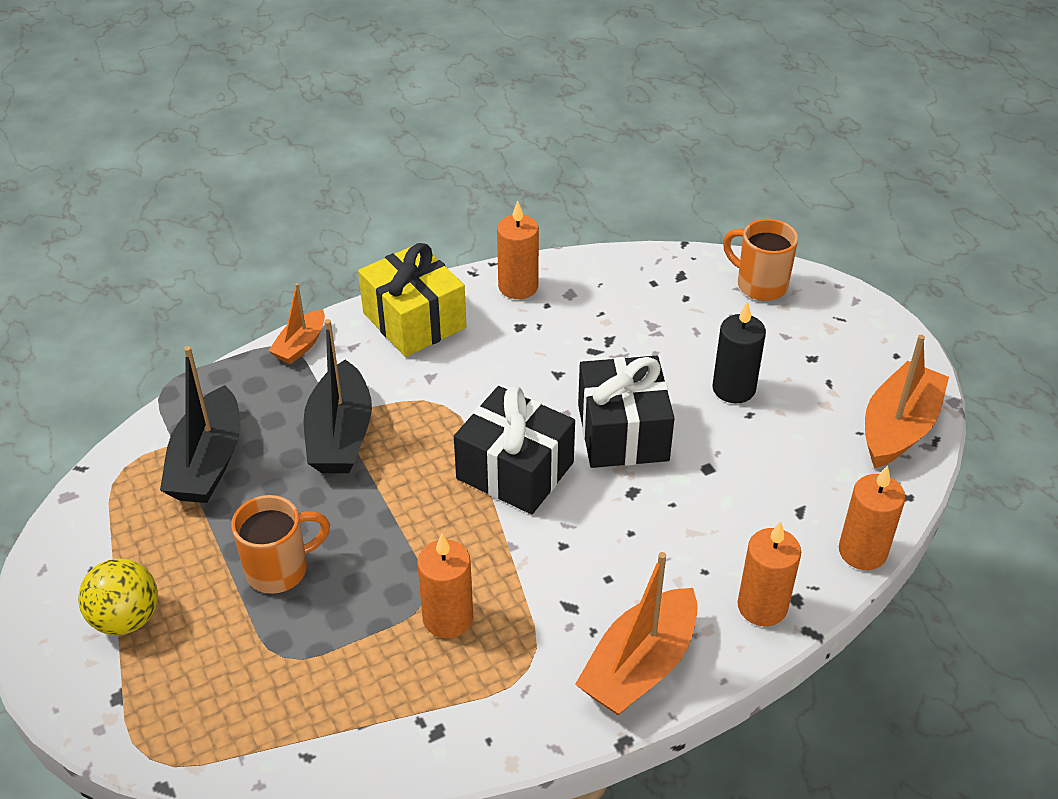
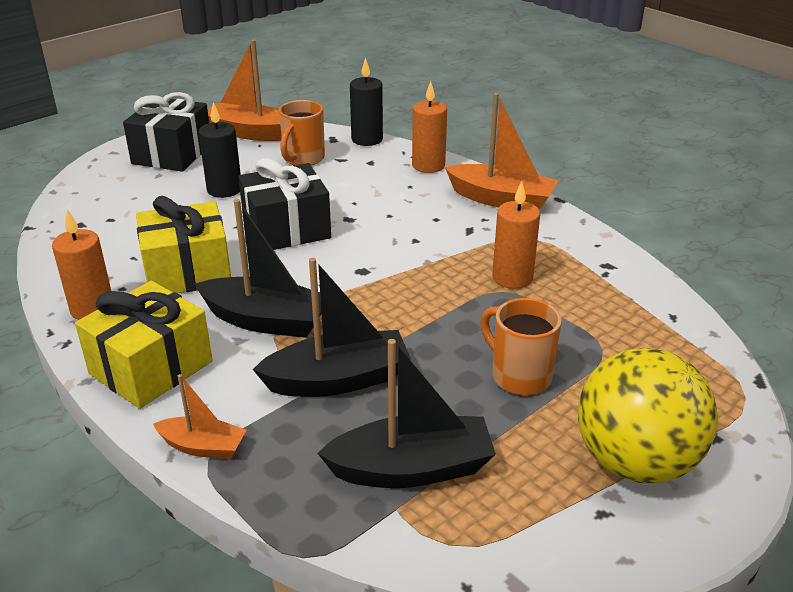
camera: 105 degrees left, 10 degrees down
yellow ball [78,558,158,635] -> yellow ball [578,347,718,483], size x1.65
black gift [454,386,575,514] -> black gift moved to [123,92,209,172]
orange mug [723,219,798,301] -> orange mug moved to [279,100,325,166]
orange candle [839,466,905,570] -> black candle [350,58,383,146]
none -> yellow gift [136,196,231,293]
none -> black boat [195,199,321,338]

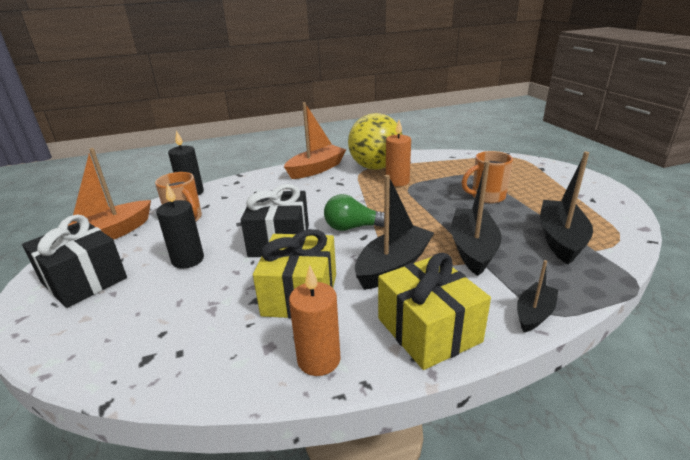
camera: 65 degrees left, 5 degrees down
orange boat [153,374,246,459] -> black boat [517,260,558,332]
orange candle [412,81,447,173] -> none
yellow ball [578,347,718,483] -> yellow ball moved to [348,113,403,170]
none -> green light bulb [324,194,384,231]

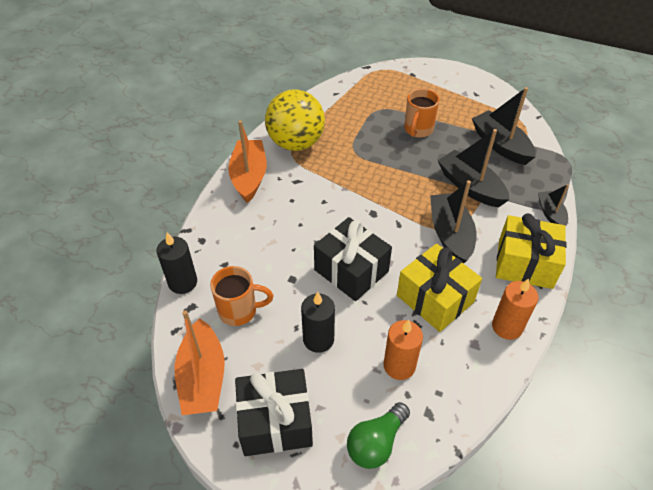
camera: 50 degrees left, 20 degrees up
green light bulb [324,194,384,231] -> green light bulb moved to [347,402,410,469]
orange candle [386,120,411,186] -> orange candle moved to [383,320,423,380]

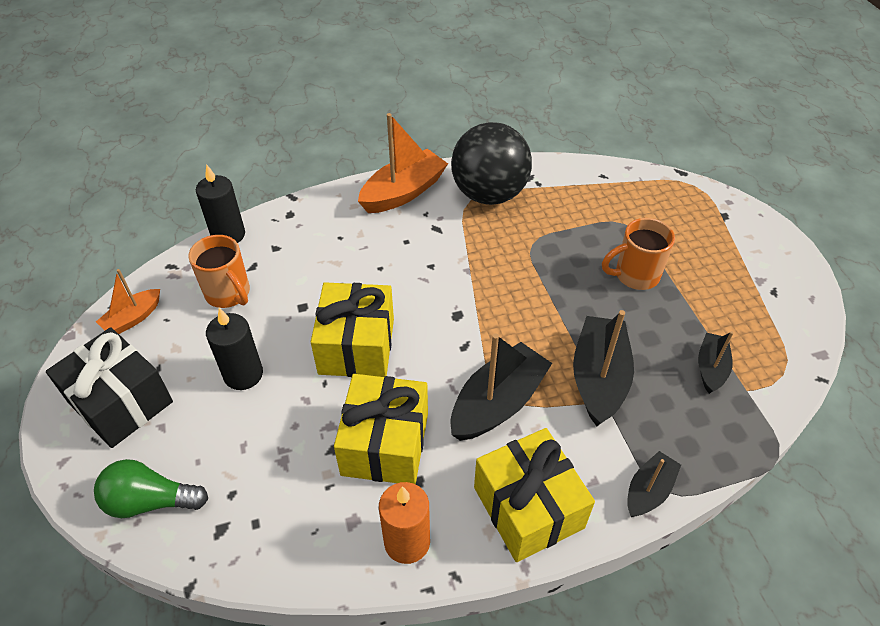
camera: 50 degrees right, 0 degrees up
orange boat [174,310,225,415] -> orange boat [96,269,160,334], size x0.57
yellow ball [265,89,325,151] -> black ball [451,122,532,205]
black gift [314,217,392,301] -> yellow gift [311,283,394,377]
orange candle [383,320,423,380] -> none
black boat [472,87,536,165] -> black boat [698,331,733,394], size x0.57

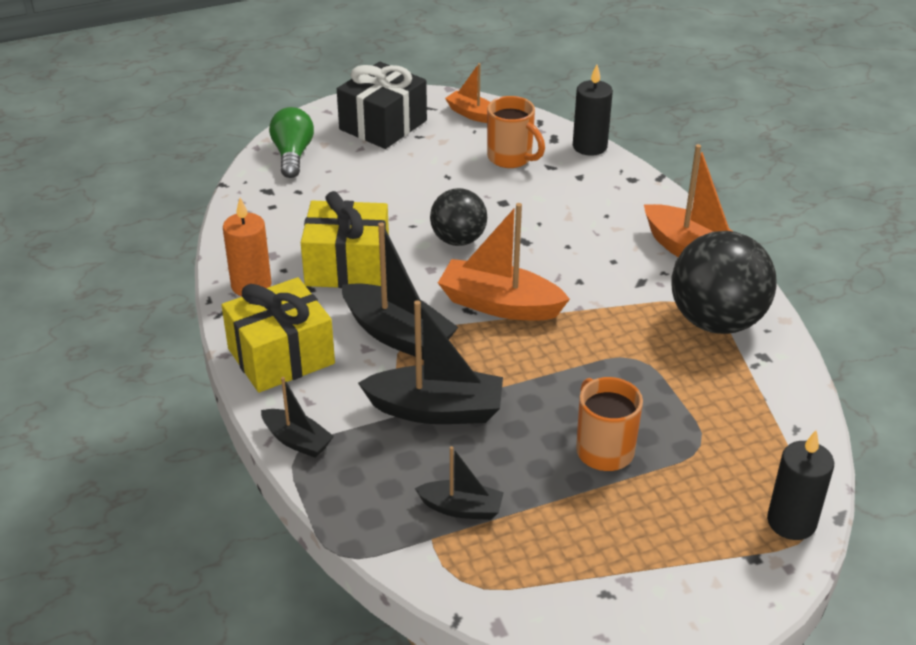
camera: 85 degrees right, 10 degrees down
orange mug [188,235,250,308] -> orange mug turned 90 degrees counterclockwise [487,96,545,168]
black candle [206,308,263,390] -> black candle moved to [767,430,834,540]
yellow gift [311,283,394,377] -> black ball [430,188,487,246]
none -> orange boat [438,203,570,320]

